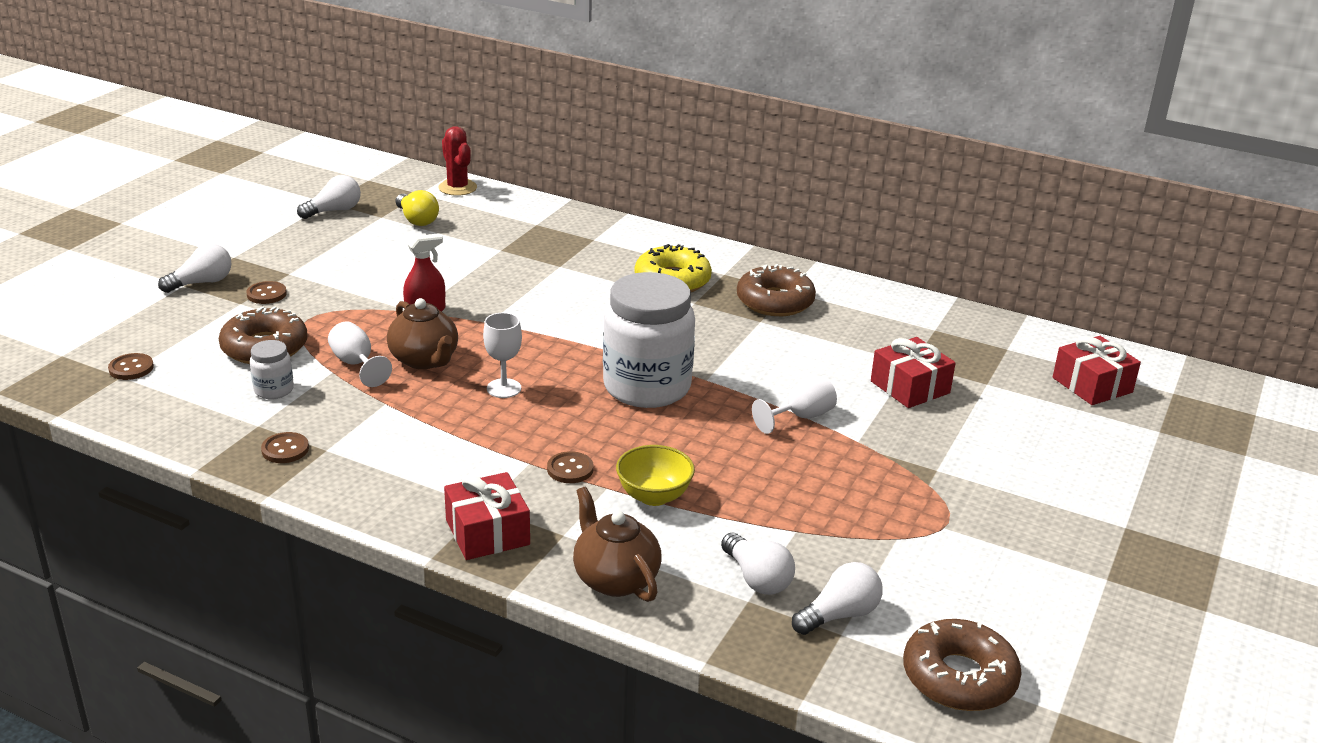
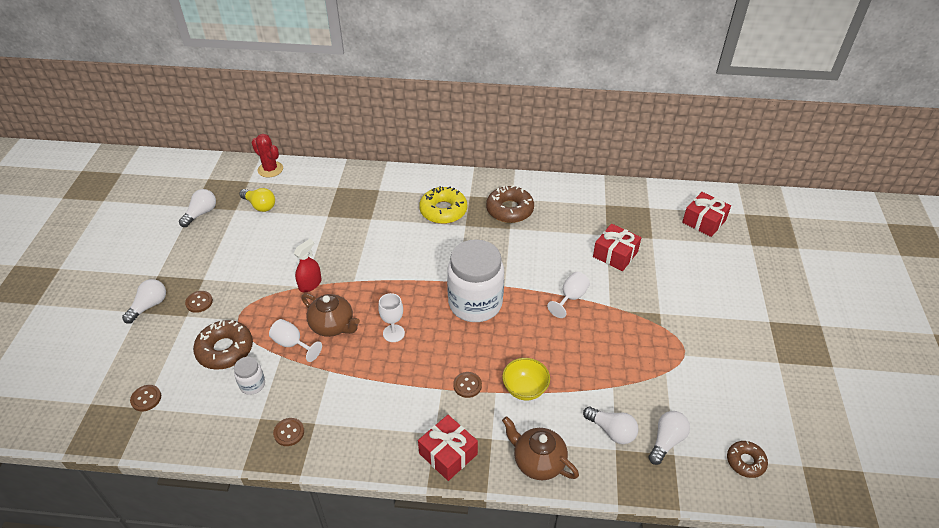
camera: 20 degrees left, 15 degrees up
brown donut [903,619,1022,711] -> brown donut [727,441,768,478], size x0.61

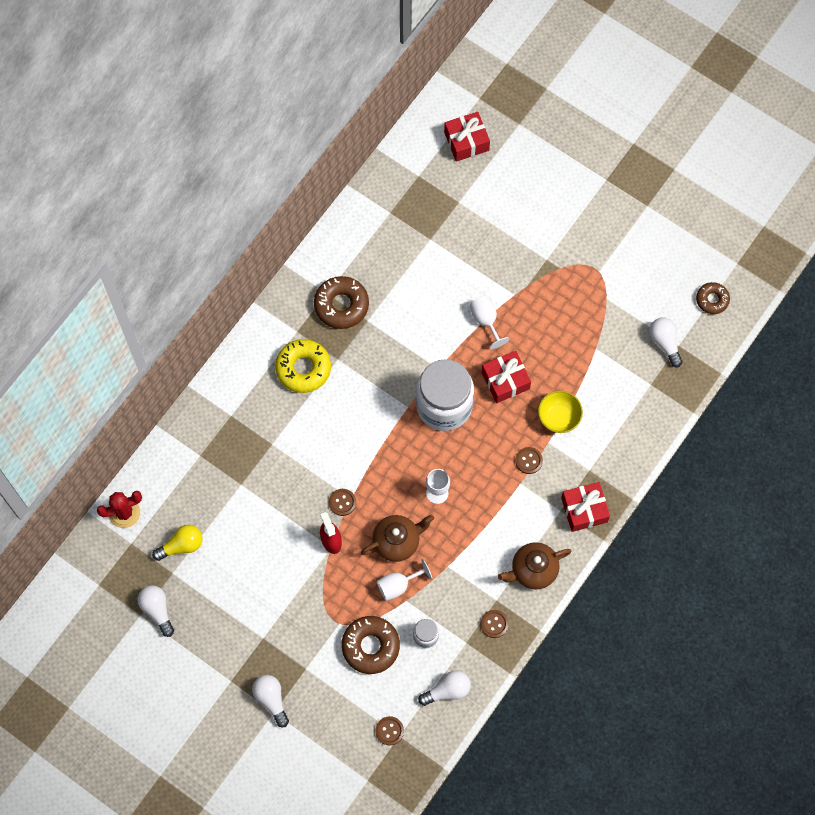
camera: 60 degrees left, 25 degrees up
brown button [185,291,213,313] -> brown button moved to [329,489,356,516]
brown teapot [502,416,579,480] -> brown teapot moved to [498,542,571,589]
white light bulb [583,407,638,444] -> white light bulb moved to [418,670,471,706]
red gift [593,224,641,271] -> red gift moved to [481,351,531,403]

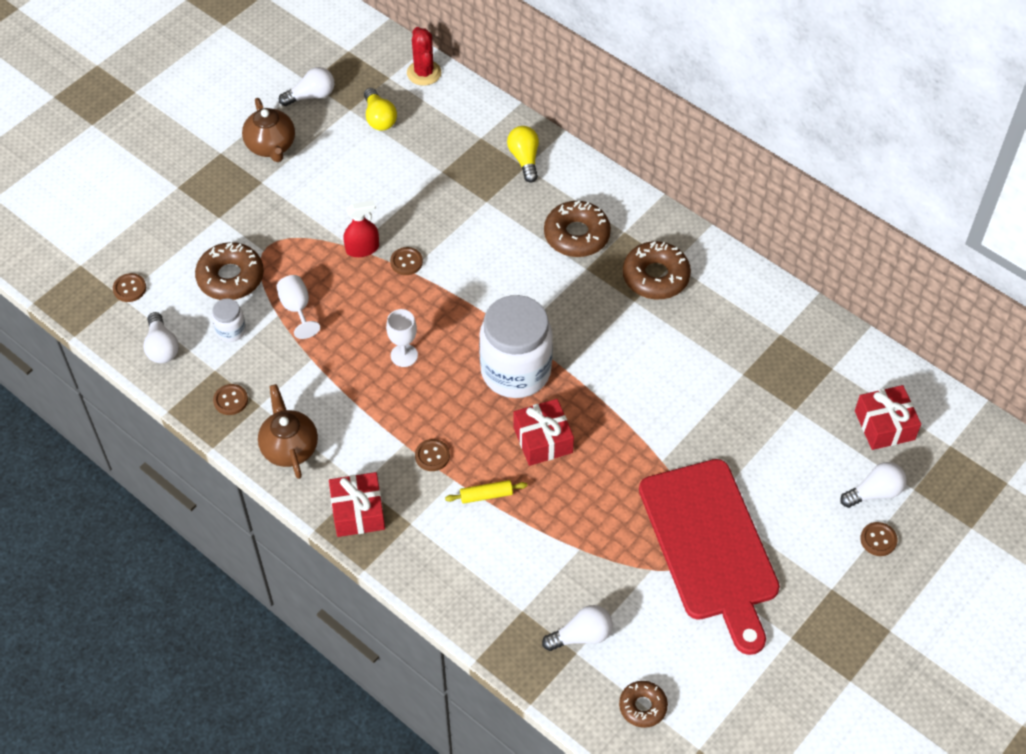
camera: 95 degrees right, 15 degrees down
white light bulb [252,675,289,727] -> white light bulb moved to [840,462,907,508]
yellow donut [275,339,331,393] -> brown donut [544,201,611,257]
brown teapot [361,515,434,562] -> brown teapot moved to [242,98,295,162]
white goblet [469,296,510,349] -> none
yellow bowl [538,391,583,433] -> yellow rolling pin [445,480,527,504]
none -> yellow light bulb [507,126,539,183]
none -> red cutting board [639,459,780,655]
none -> brown button [860,522,897,556]

